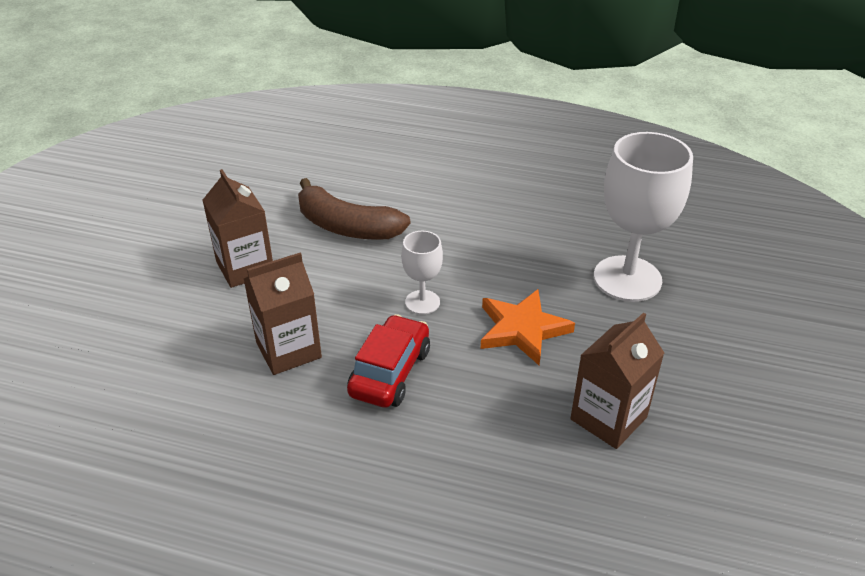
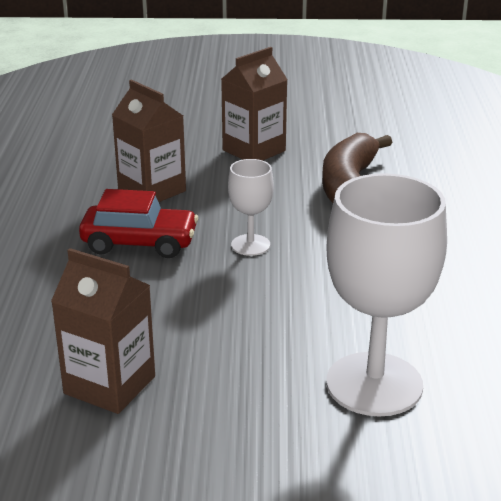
camera: 75 degrees right, 10 degrees down
orange star [480,289,575,365] -> none

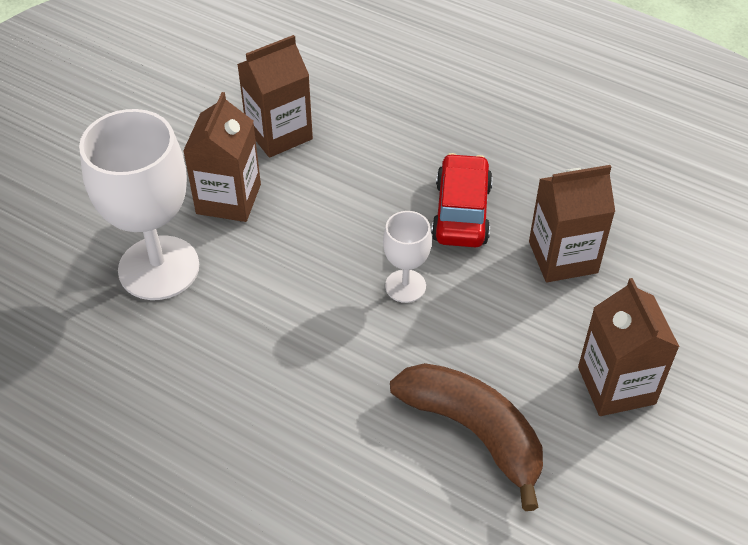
camera: 120 degrees right, 20 degrees up
red car [79,189,198,258] -> red car turned 150 degrees clockwise [431,153,493,247]
none -> brown carton [183,92,261,222]

